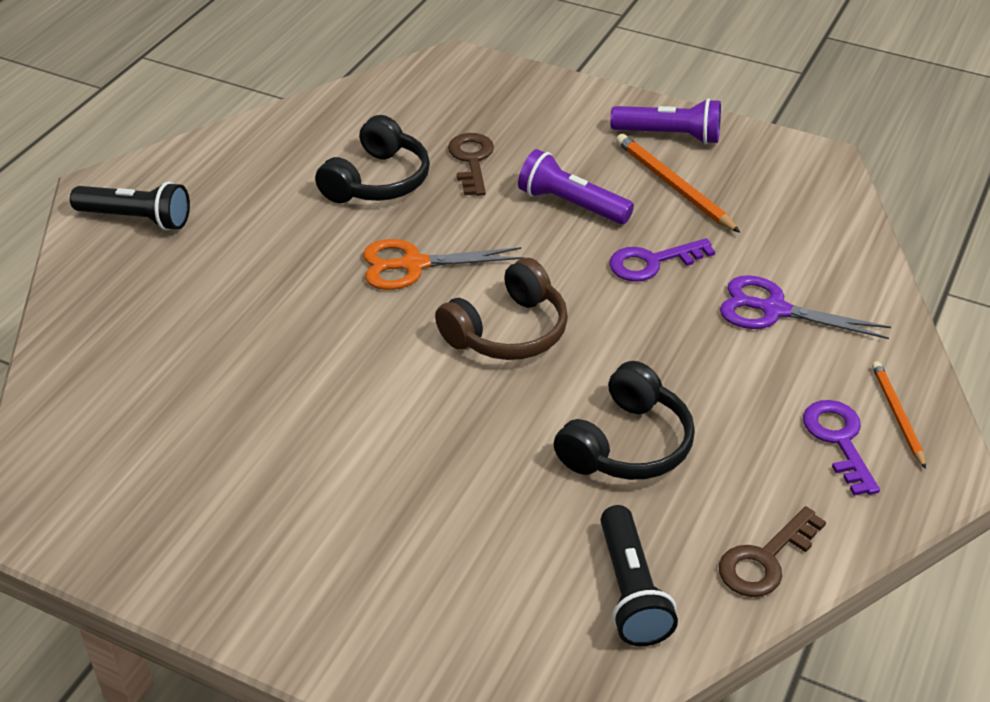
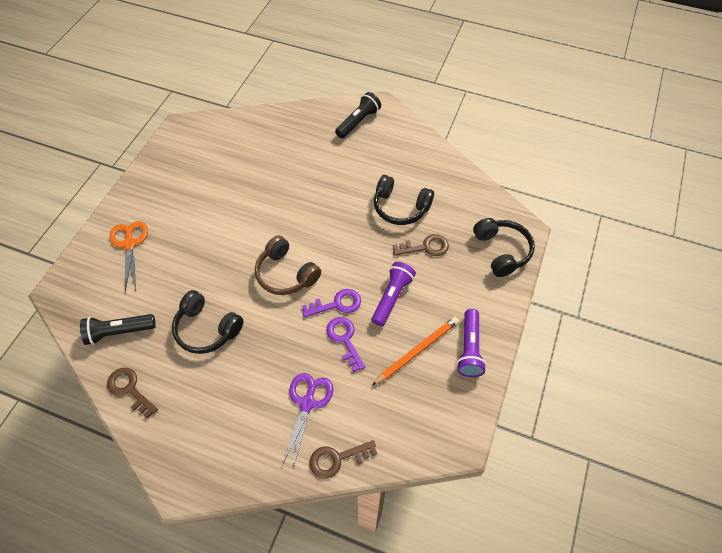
camera: 85 degrees right, 15 degrees up
black flashlight [70,182,190,231] -> black flashlight turned 150 degrees counterclockwise [335,92,381,138]
orange scissors [363,239,524,290] -> orange scissors moved to [109,221,148,292]
purple key [803,400,880,496] -> purple key moved to [302,289,361,317]
orange pencil [872,361,926,469] -> none
none -> brown key [309,440,377,479]
none -> black headphones [473,218,535,277]

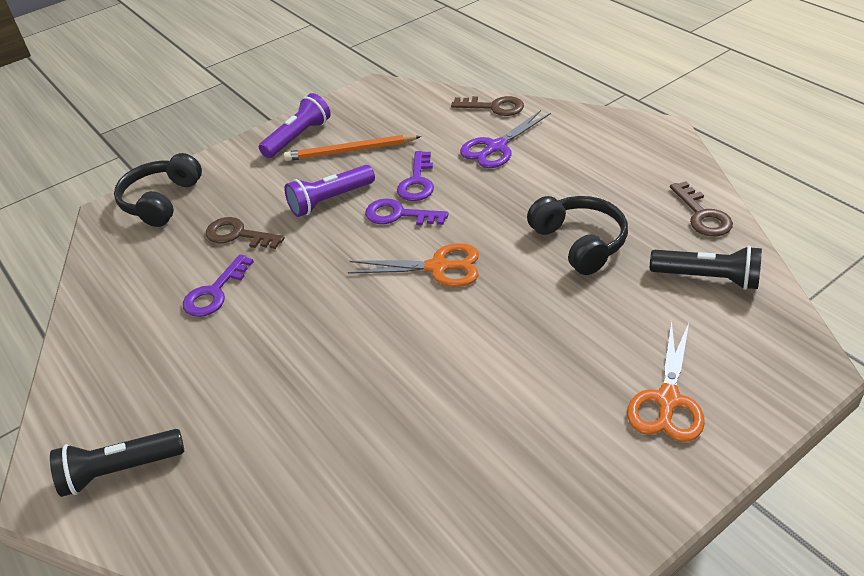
camera: 145 degrees left, 15 degrees down
brown headphones [255,235,321,295] -> orange scissors [348,243,479,287]
black headphones [374,175,434,225] -> purple key [183,254,254,317]

